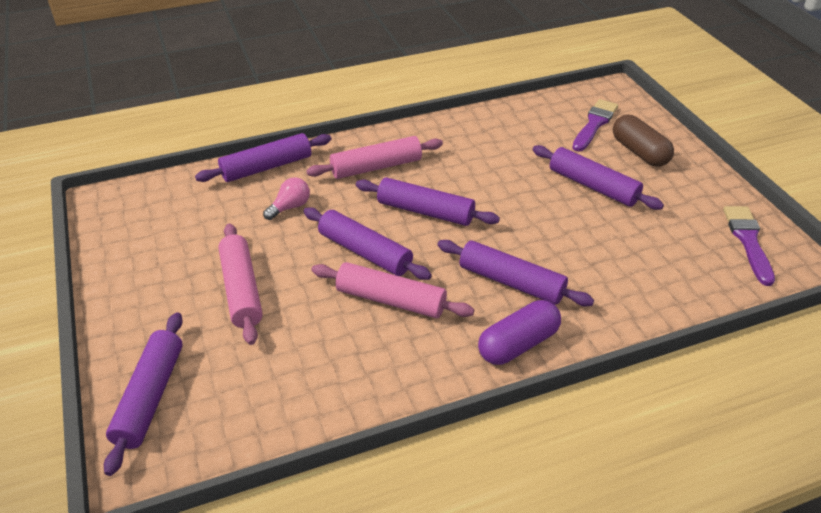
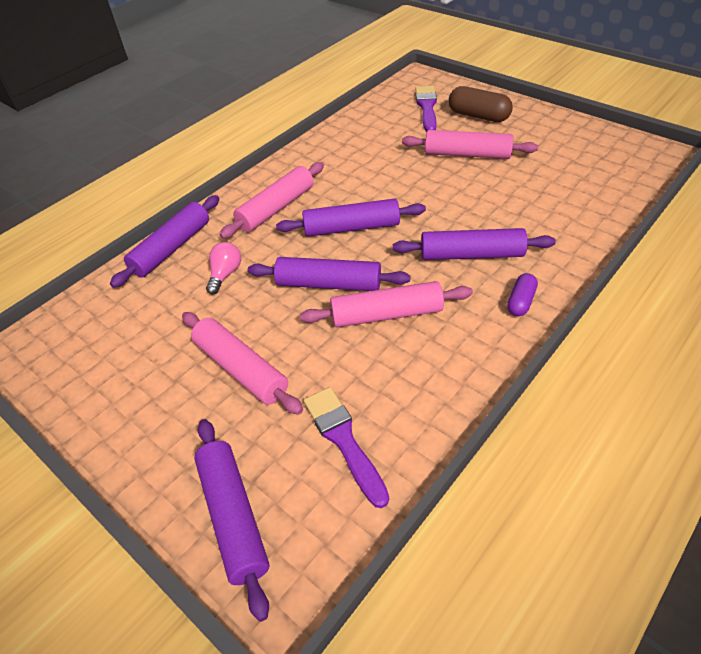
camera: 25 degrees left, 5 degrees up
purple capsule [478,300,561,365] -> purple capsule [507,273,538,316], size x0.59
purple rolling pin [533,145,664,210] -> pink rolling pin [402,130,538,159]
purple brush [723,206,775,286] -> purple brush moved to [303,387,389,508]

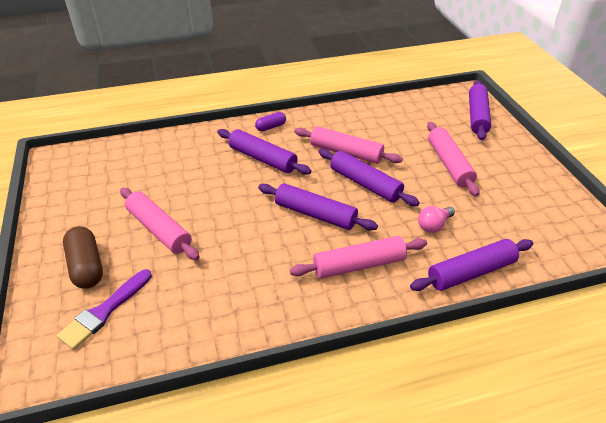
camera: 150 degrees left, 5 degrees down
purple brush [303,387,389,508] -> none

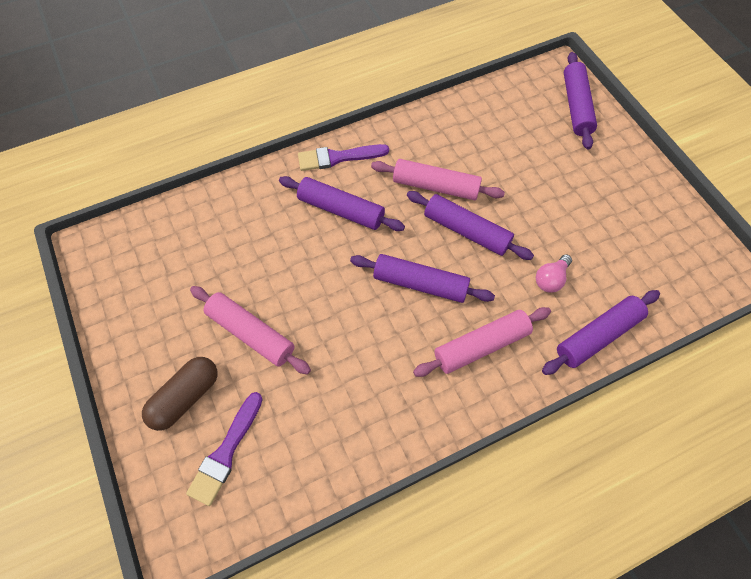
camera: 10 degrees left, 20 degrees up
brown capsule [63,226,103,289] -> brown capsule turned 75 degrees clockwise [142,357,217,431]
purple capsule [255,112,286,131] -> purple brush [298,144,389,171]
pink rolling pin [427,122,480,196] -> none

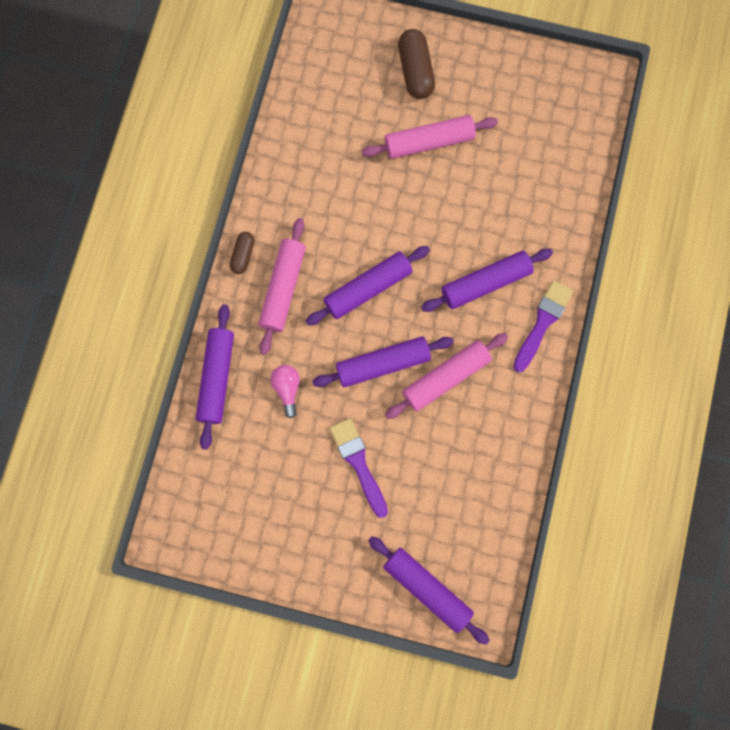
camera: 130 degrees right, 15 degrees up
purple brush [186,392,263,506] -> purple brush moved to [329,418,388,518]
none -> brown capsule [230,232,254,274]

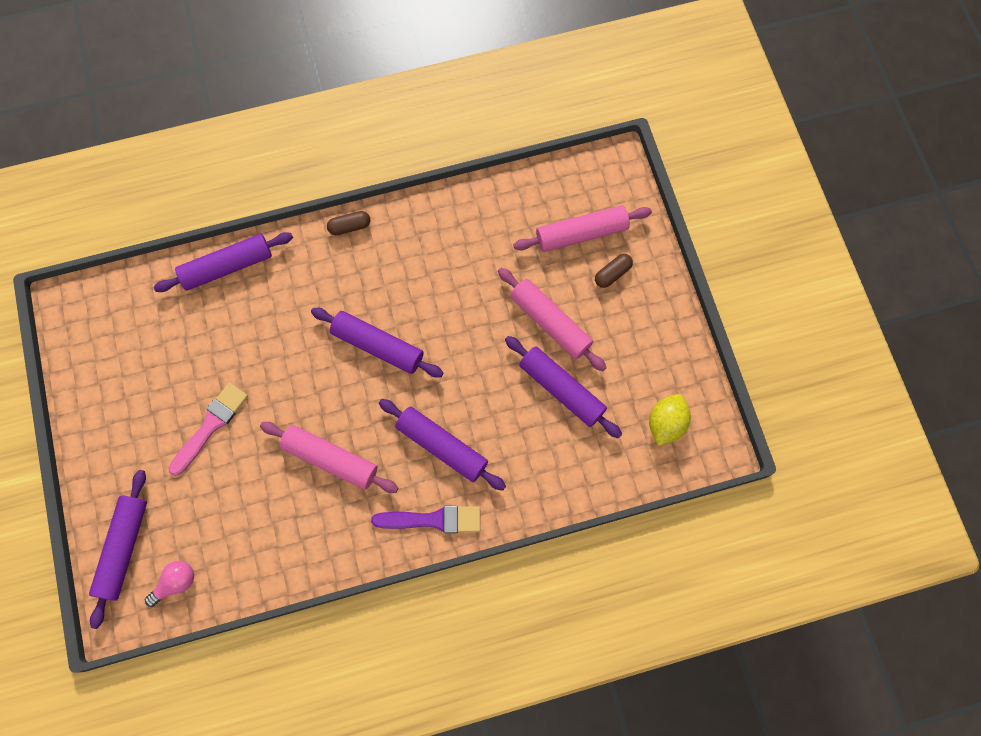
camera: 60 degrees right, 5 degrees down
pink rolling pin [258,218,306,355] -> pink rolling pin moved to [513,205,652,252]
pink light bulb [270,365,300,418] -> pink light bulb moved to [145,561,194,607]
purple rolling pin [312,336,454,387] -> purple rolling pin moved to [505,336,622,438]
purple brush [329,418,388,518] -> pink brush [168,383,248,476]
brown capsule [398,29,435,99] -> brown capsule [595,254,633,288], size x0.59
none -> yellow lemon [649,394,691,446]

